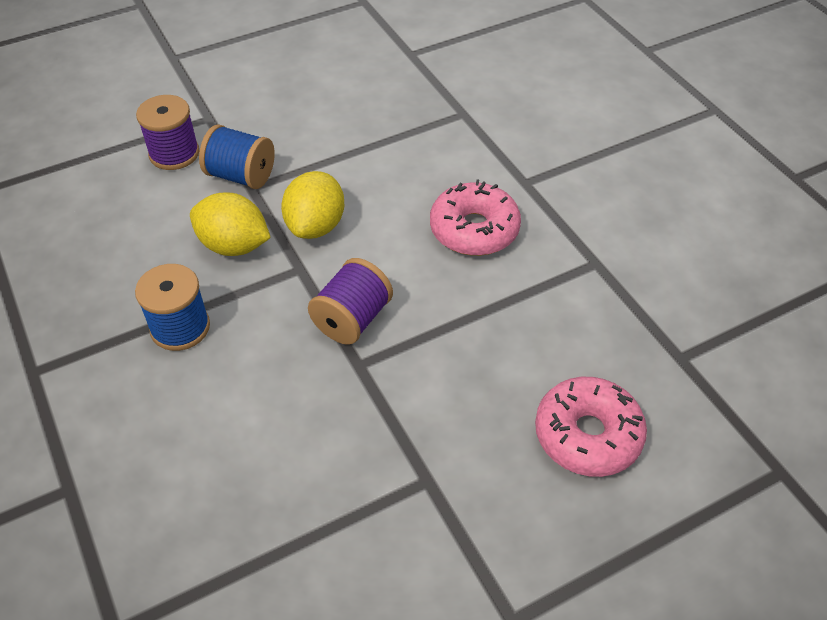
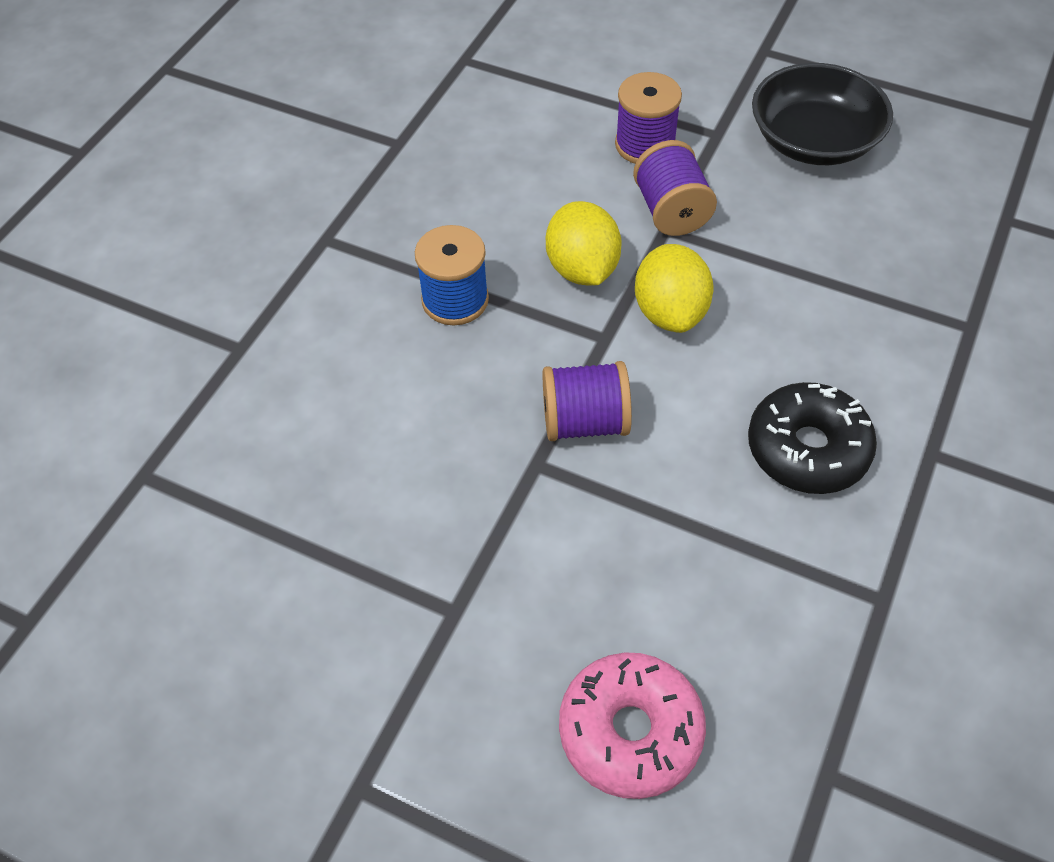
camera: 55 degrees right, 5 degrees up
blue spool [199,124,275,189] -> purple spool [633,140,717,236]
yellow lemon [281,171,344,239] -> yellow lemon turned 75 degrees counterclockwise [635,244,714,333]
pink donut [430,179,521,256] -> black donut [748,382,877,494]
none -> black bowl [752,63,893,165]

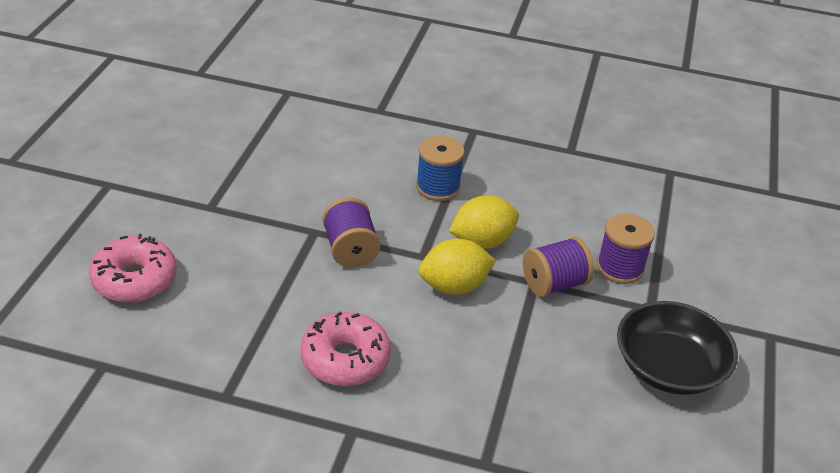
camera: 75 degrees right, 15 degrees down
black donut [748,382,877,494] -> pink donut [300,312,391,386]

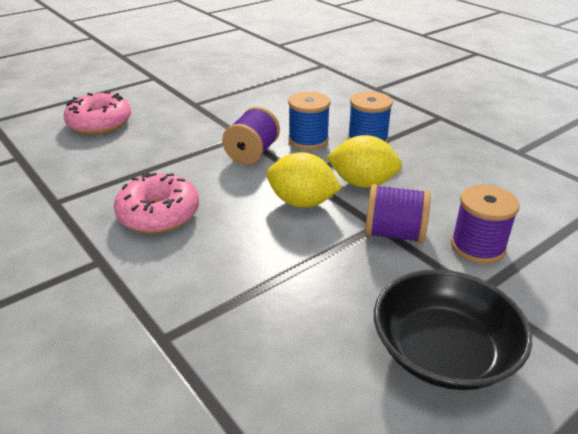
camera: 40 degrees right, 5 degrees down
none -> blue spool [288,92,331,150]

